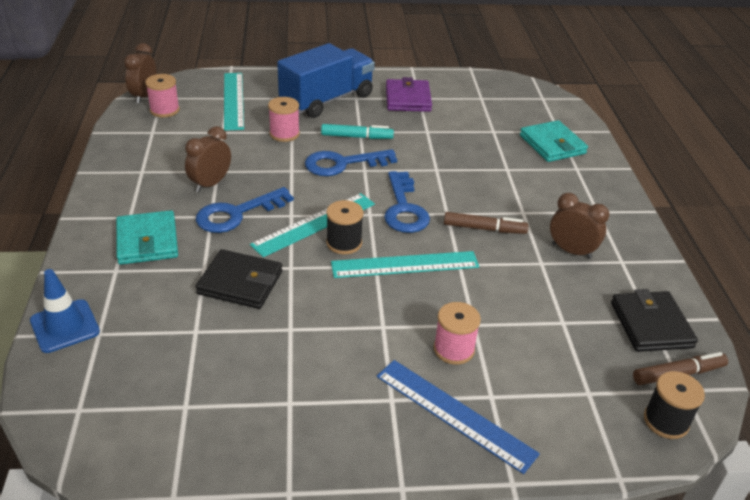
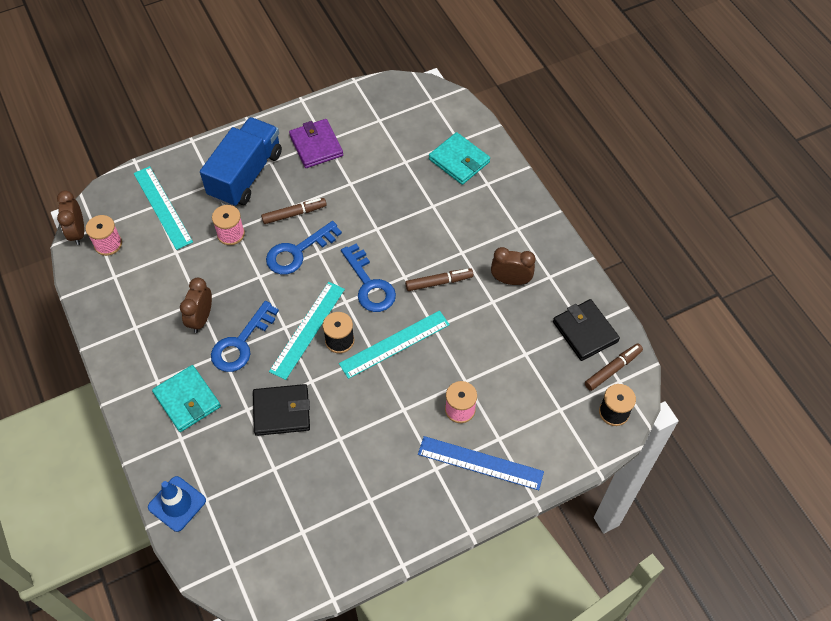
camera: 20 degrees left, 20 degrees up
turquoise marker [321,124,394,139] -> brown marker [261,198,327,224]

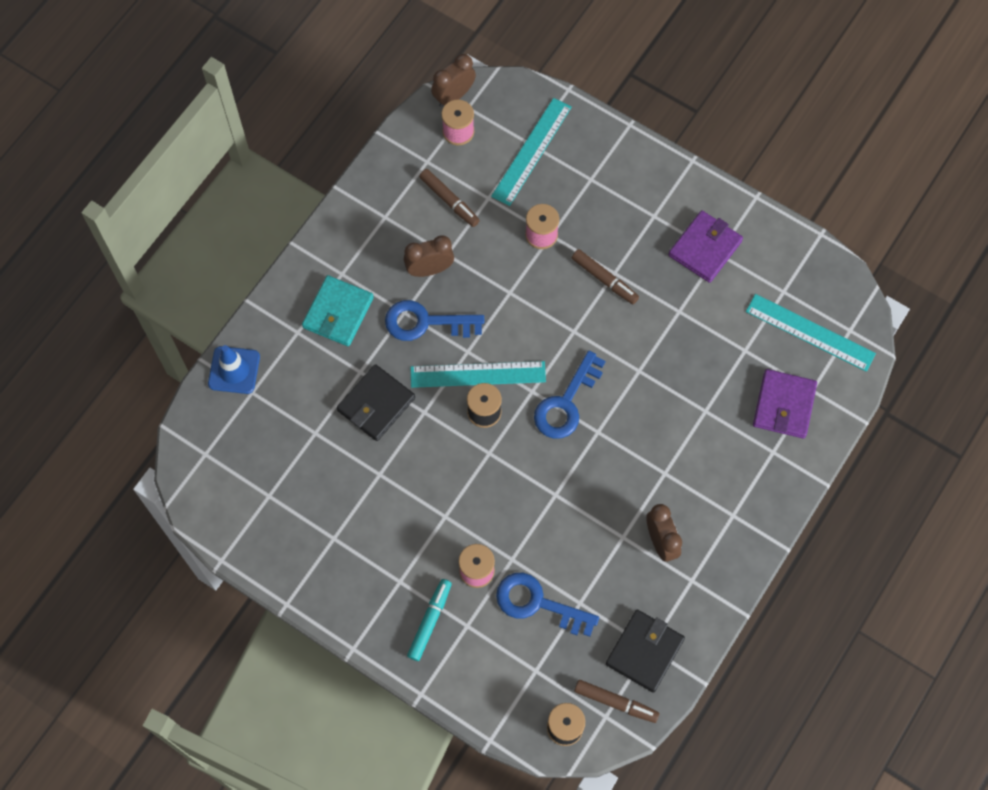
camera: 60 degrees right, 10 degrees up
blue truck [200,117,282,206] -> none
black wallet [253,384,310,436] -> black wallet turned 75 degrees clockwise [337,364,415,441]
blue key [266,221,342,275] -> blue key moved to [496,573,599,637]
turquoise ruler [339,310,450,379] -> turquoise ruler moved to [746,294,876,372]
brown marker [405,268,473,291] -> brown marker moved to [419,169,480,227]
blue ruler [418,436,544,490] -> turquoise marker [407,579,452,661]
turquoise wallet [429,132,490,185] -> purple wallet [753,369,817,439]

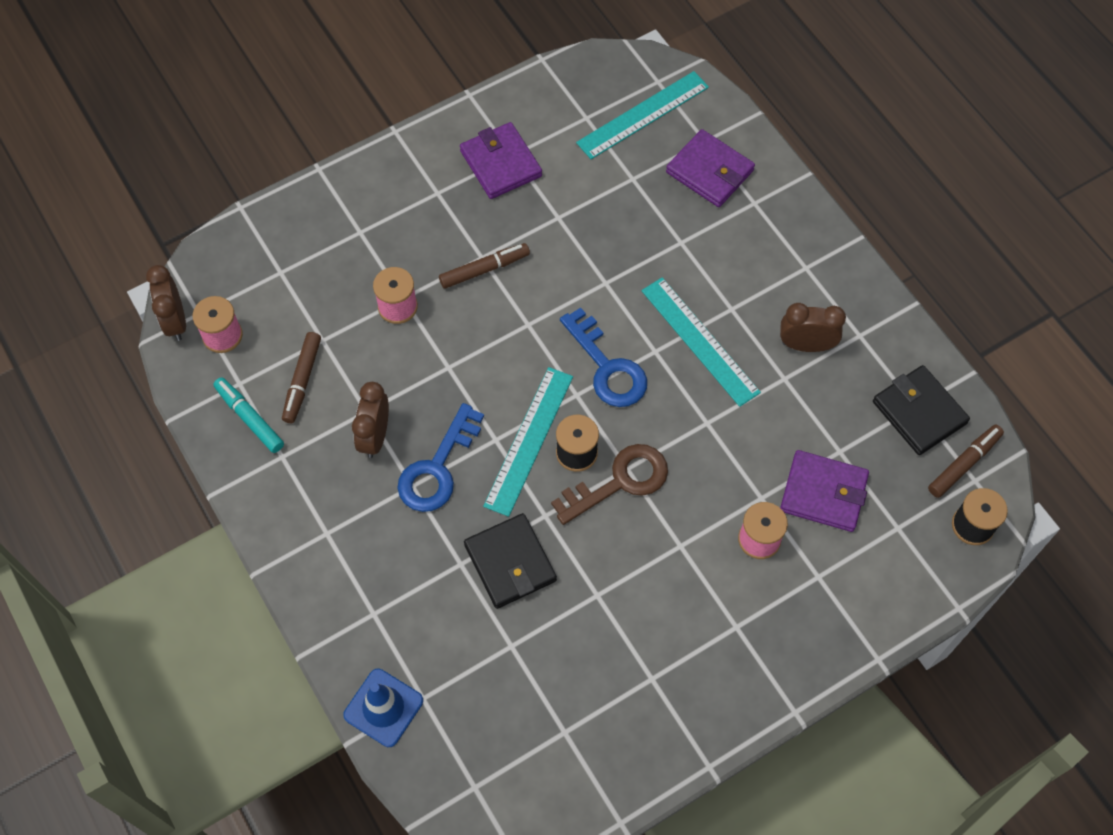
camera: 65 degrees left, 5 degrees down
turquoise wallet [302,275,374,346] -> none
turquoise marker [407,579,452,661] -> turquoise marker moved to [213,377,284,453]
brown marker [419,169,480,227] -> brown marker turned 120 degrees clockwise [282,332,321,423]
turquoise ruler [491,98,572,206] -> turquoise ruler moved to [642,277,761,407]
blue key [496,573,599,637] -> purple wallet [780,450,869,532]
none -> brown key [551,444,668,525]

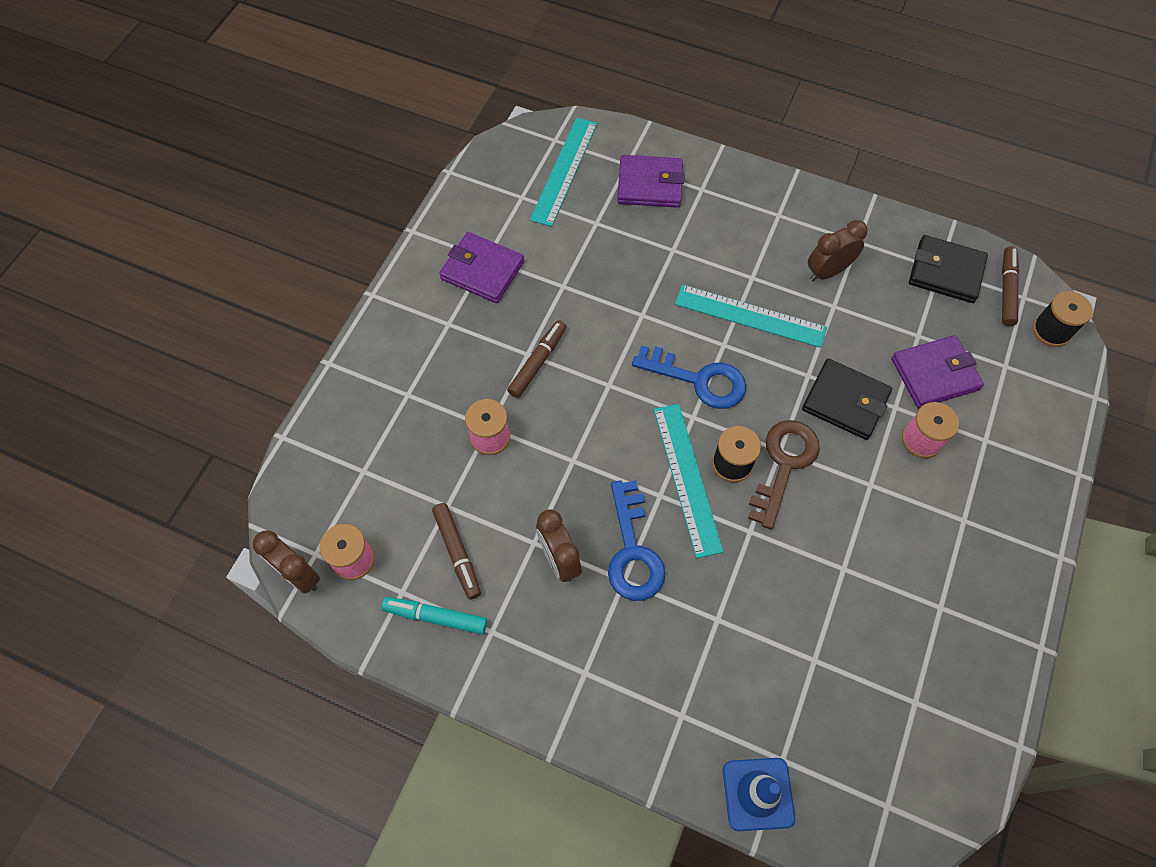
camera: 35 degrees left, 0 degrees up
black wallet [464,513,557,609] -> black wallet moved to [802,359,892,440]

